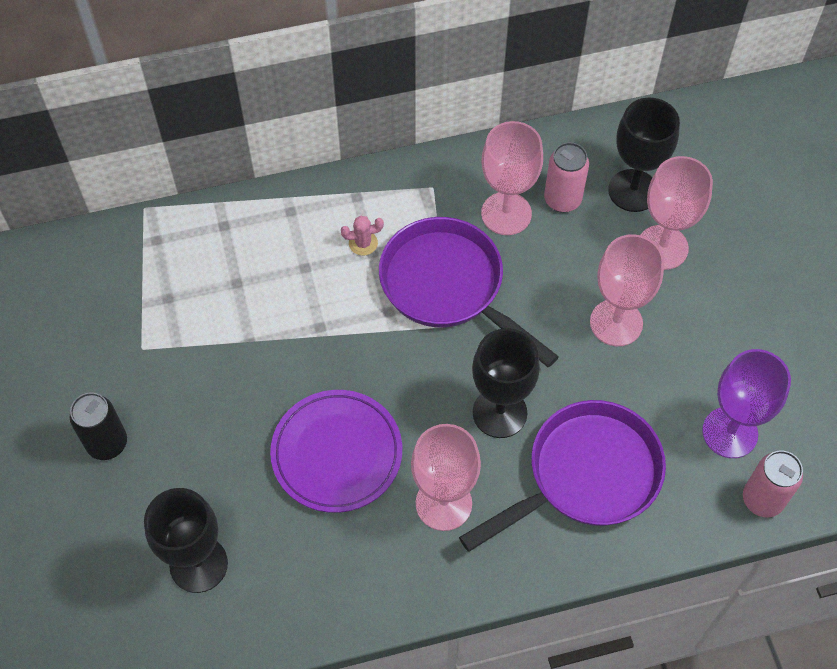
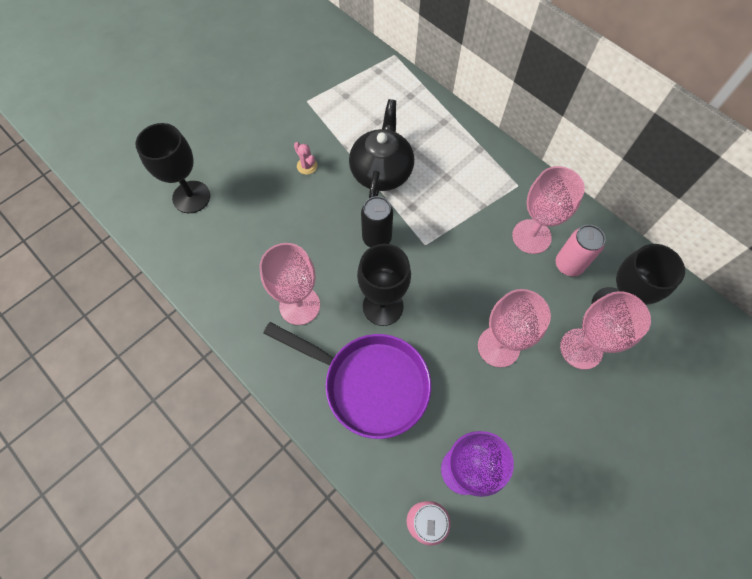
camera: 60 degrees right, 5 degrees up
black can [69,392,127,460] -> black can moved to [361,196,393,248]
purple plate [270,390,402,513] -> none
pink cactus [341,216,384,256] -> pink cactus moved to [294,142,317,175]
purple pan [379,217,559,368] -> none
none -> black teapot [349,99,414,198]

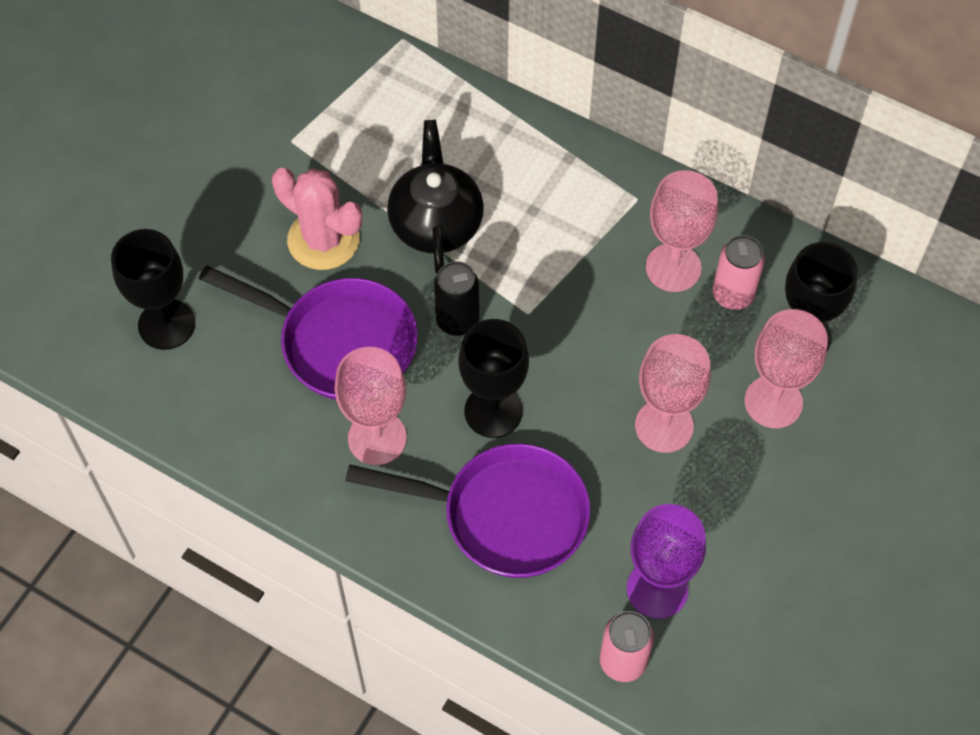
camera: 15 degrees left, 5 degrees down
pink cactus [294,142,317,175] -> pink cactus [272,168,362,270], size x2.30
none -> purple pan [199,265,418,400]

